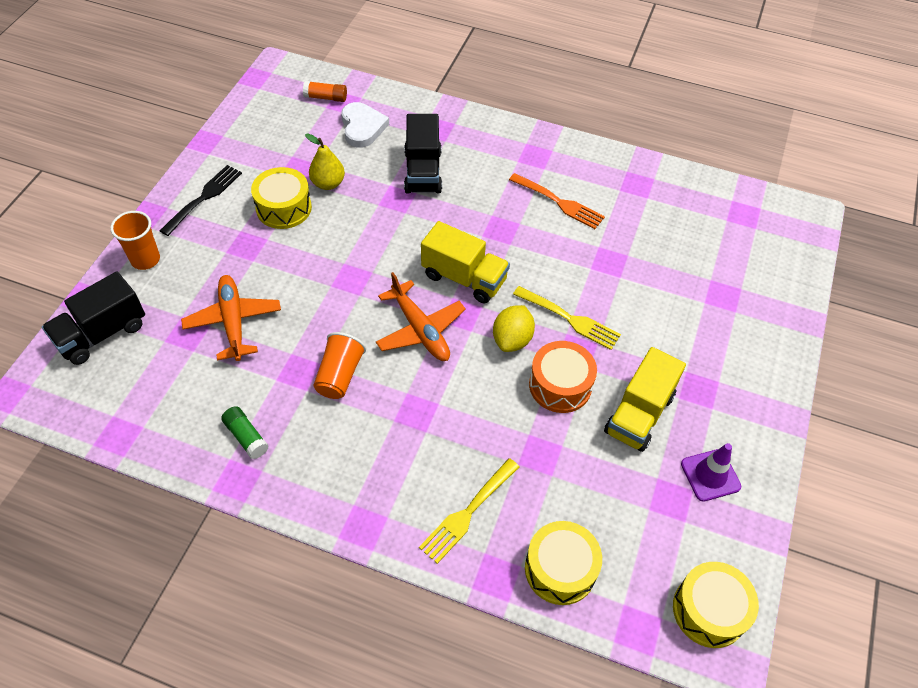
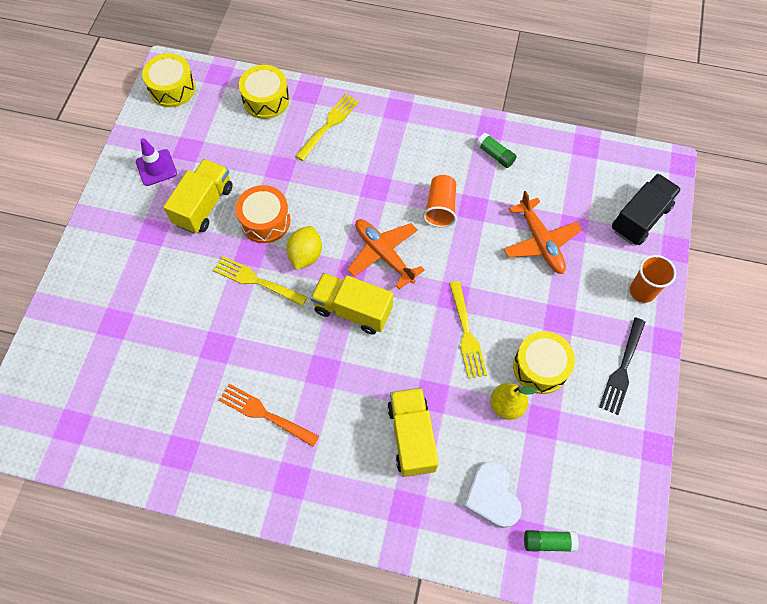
camera: 175 degrees right, 10 degrees up
orange glue stick [303,81,347,102] -> green glue stick [524,530,579,552]
black truck [404,114,442,194] -> yellow truck [387,388,439,477]
none -> yellow fork [449,281,487,379]

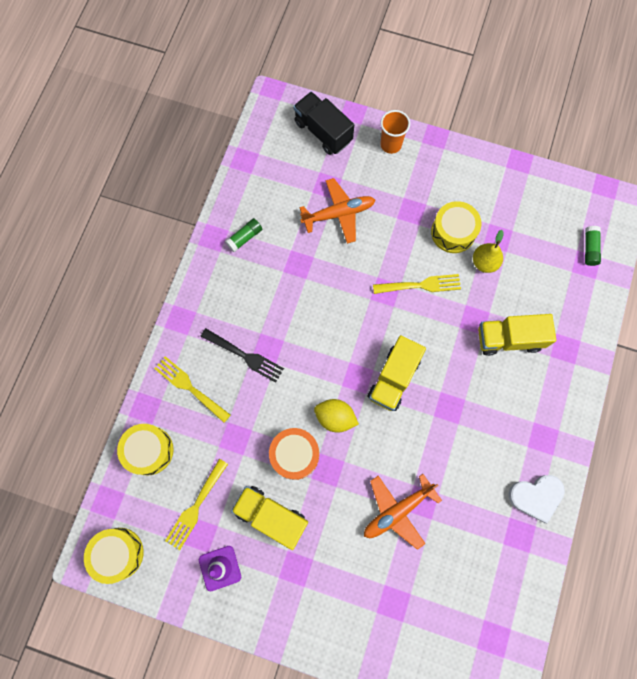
camera: 85 degrees left, 10 degrees up
yellow fork [213,256,307,306] -> yellow fork moved to [165,459,228,550]
orange fork [219,384,319,447] -> none
orange plane [348,219,425,289] -> orange plane moved to [364,474,442,550]
orange cup [423,175,456,227] -> none
white heart [464,461,522,528] -> white heart moved to [508,475,565,523]
black fork [599,318,645,415] -> black fork moved to [200,328,284,383]

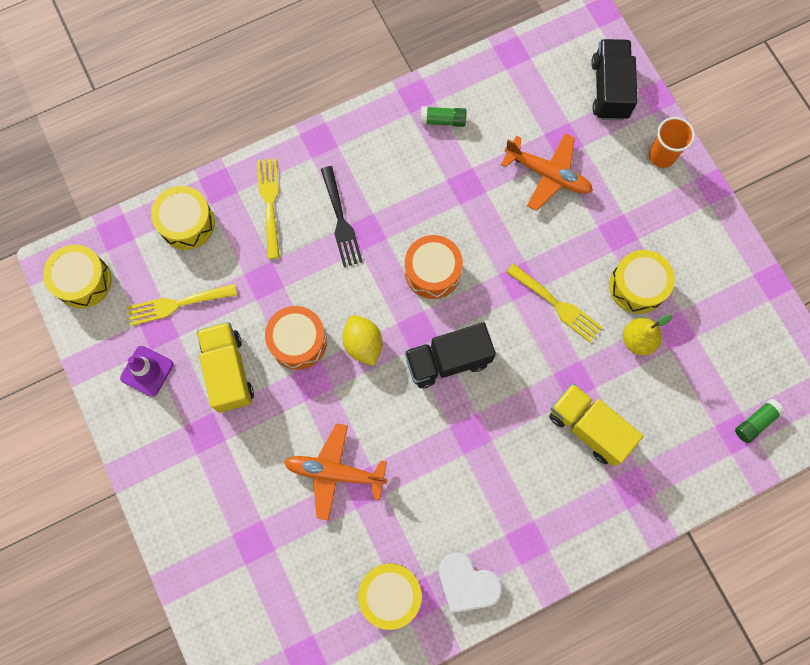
camera: 45 degrees right, 0 degrees up
yellow truck [367,335,426,411] -> black truck [405,322,496,388]
none -> yellow drum [358,563,422,630]
none -> orange drum [405,235,463,299]

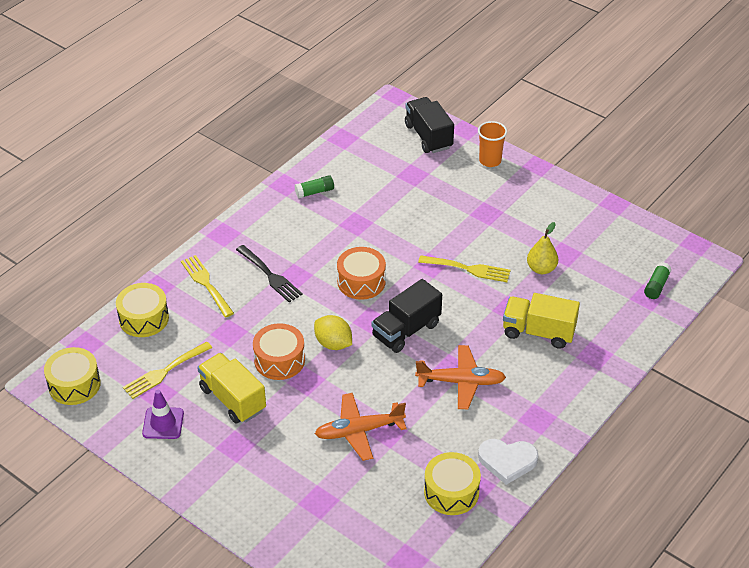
camera: 25 degrees left, 30 degrees down
orange plane [501,133,593,211] -> orange plane moved to [415,345,506,409]
yellow drum [609,250,675,314] -> none

